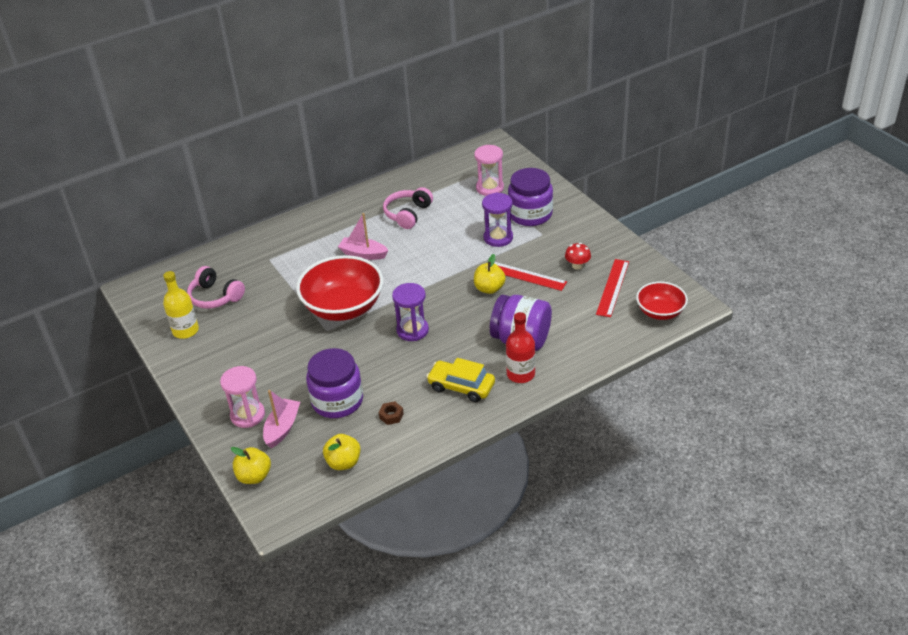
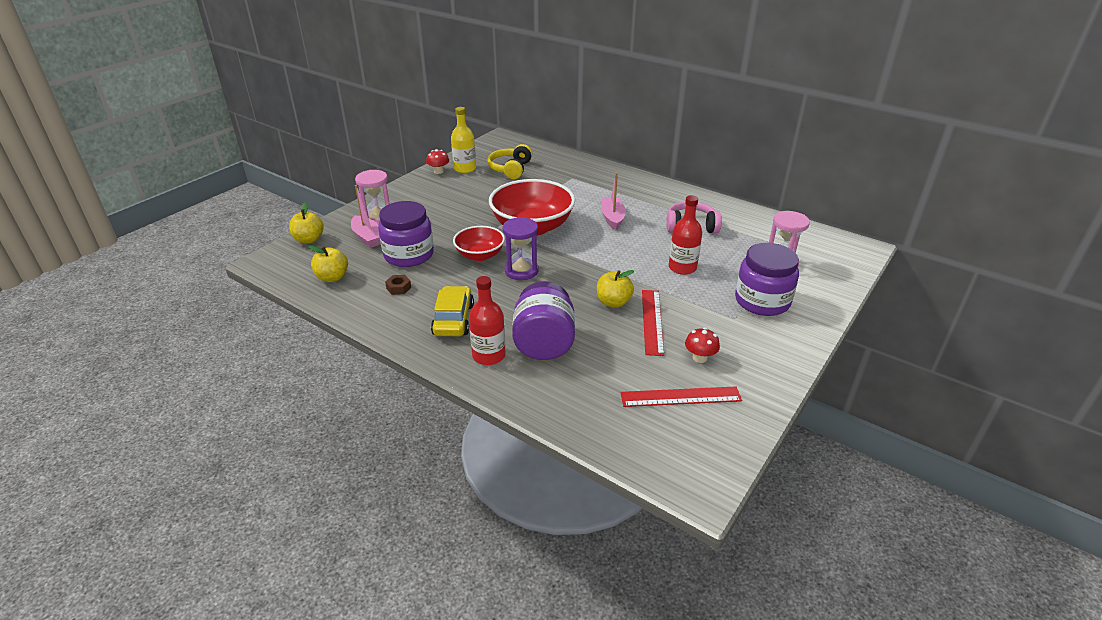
camera: 65 degrees right, 5 degrees down
pink headphones [187,266,245,309] -> yellow headphones [488,144,532,179]
pink boat [263,390,300,448] -> pink boat turned 60 degrees clockwise [351,185,381,248]
purple hourglass [482,193,513,247] -> none
red bowl [636,281,688,320] -> red bowl moved to [453,226,505,261]
none -> red mushroom [426,149,449,174]
none -> red bottle [669,195,702,275]

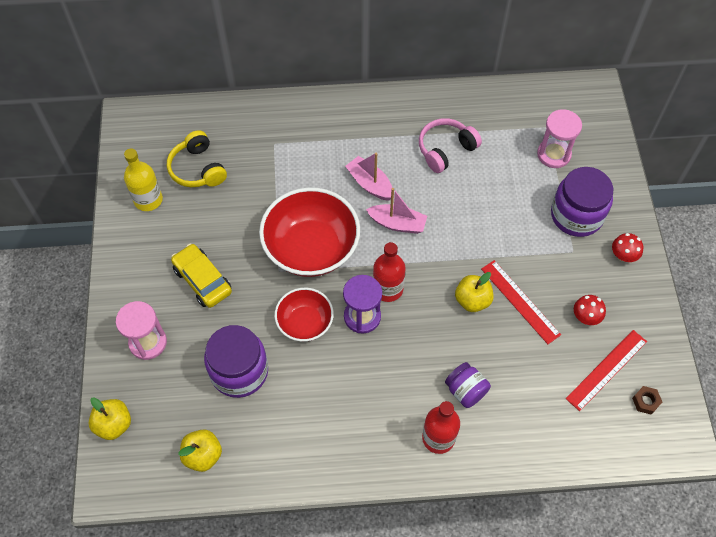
camera: 40 degrees left, 25 degrees up
pink boat [351,185,381,248] -> pink boat moved to [366,188,427,234]
brown nut [385,275,411,295] -> brown nut moved to [632,386,662,415]
red mushroom [426,149,449,174] -> red mushroom moved to [612,233,643,262]
yellow car [431,286,474,336] -> yellow car moved to [171,244,232,308]
purple jar [512,281,575,360] -> purple jar [445,362,491,408], size x0.58
red bottle [669,195,702,275] -> red bottle moved to [373,242,406,302]

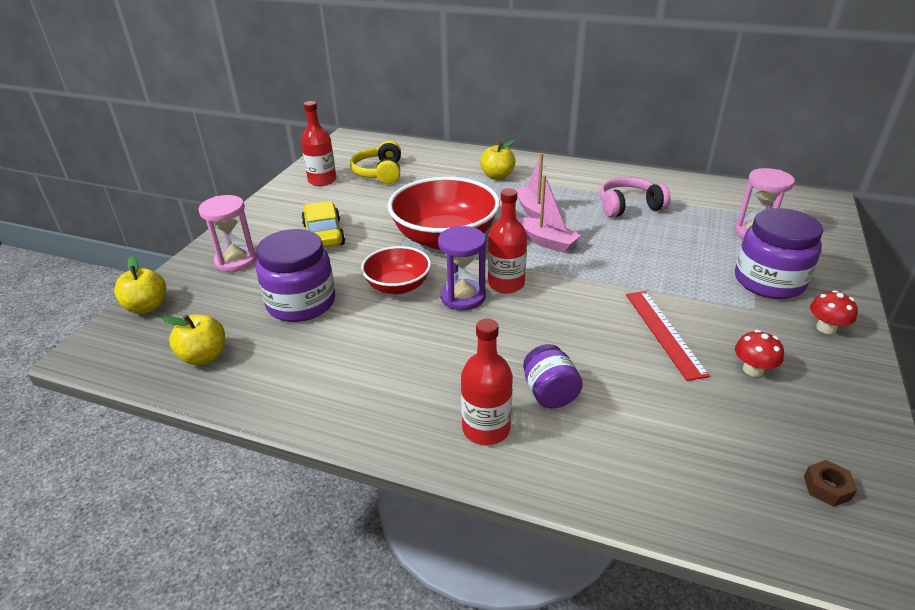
camera: 25 degrees right, 25 degrees down
yellow bottle [124,148,163,211] -> red bottle [301,101,337,186]
yellow apple [455,272,493,312] -> yellow apple moved to [480,140,516,180]
red ruler [566,330,647,411] -> none

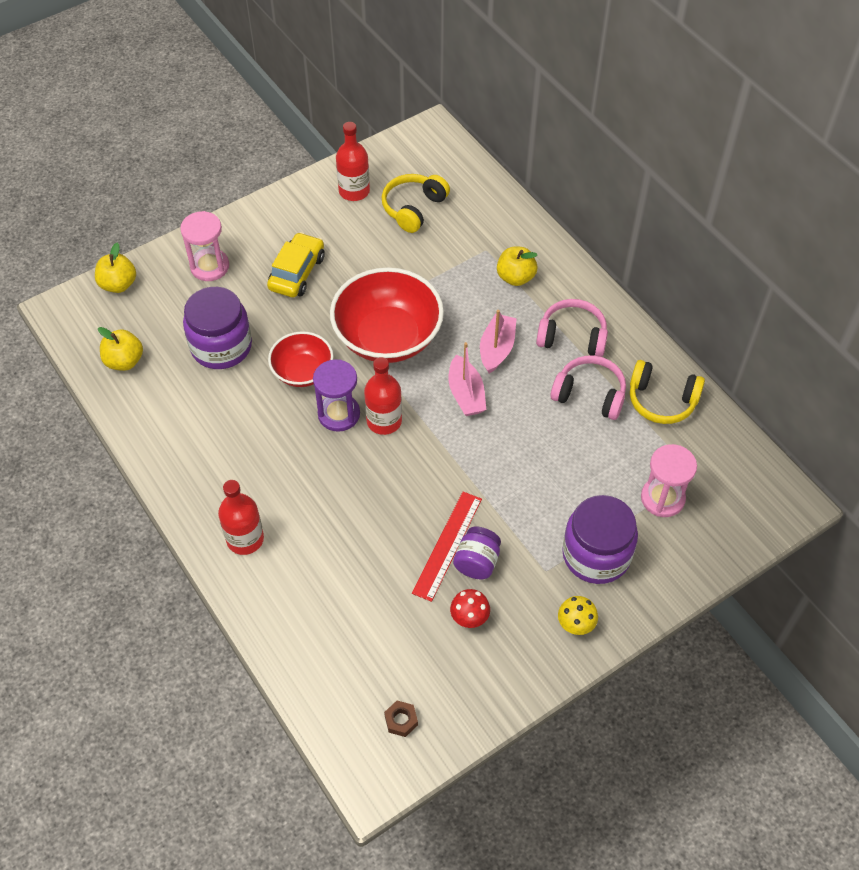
camera: 35 degrees right, 20 degrees up
purple jar [523,344,583,408] -> purple jar moved to [453,527,501,579]
red mushroom [810,290,858,334] -> yellow mushroom [558,596,598,635]
none -> pink headphones [536,299,608,357]
none -> yellow headphones [630,360,705,424]

